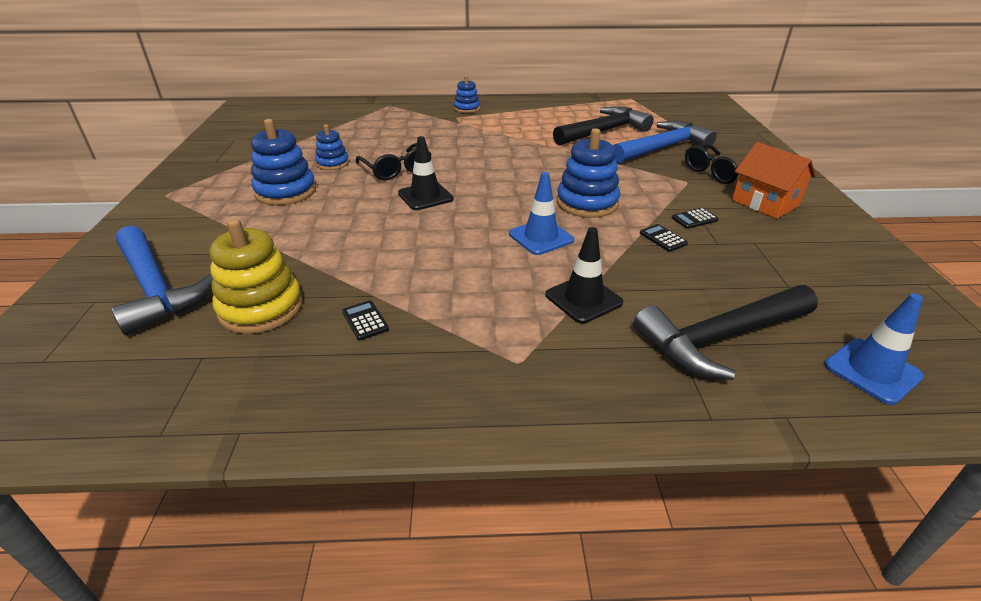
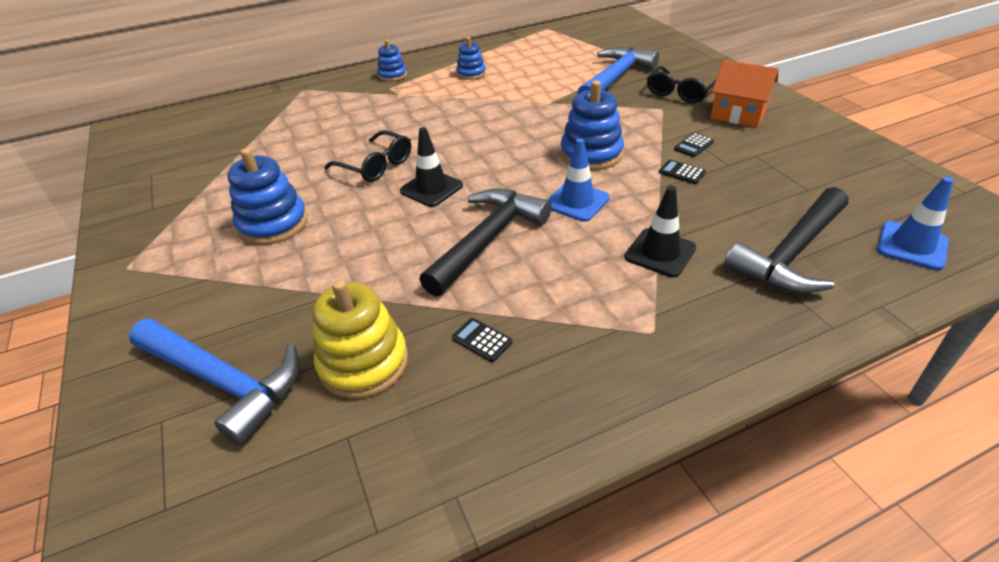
camera: 20 degrees left, 5 degrees up
blue stacking toy [315,124,349,170] -> blue stacking toy moved to [456,37,486,80]
black hammer [553,106,654,145] -> black hammer moved to [419,189,552,297]

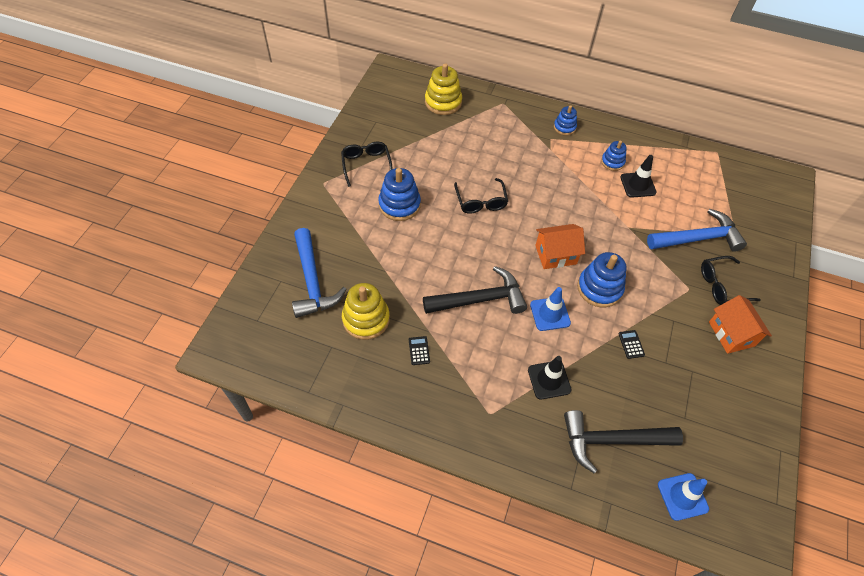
camera: 40 degrees right, 15 degrees up
black traffic cone [400,127,463,207] -> black traffic cone moved to [620,155,657,198]
black calculator [674,133,714,157] -> none
none -> black glasses [341,142,393,187]
none -> yellow stacking toy [425,63,462,115]
none -> orange house [535,224,585,269]

